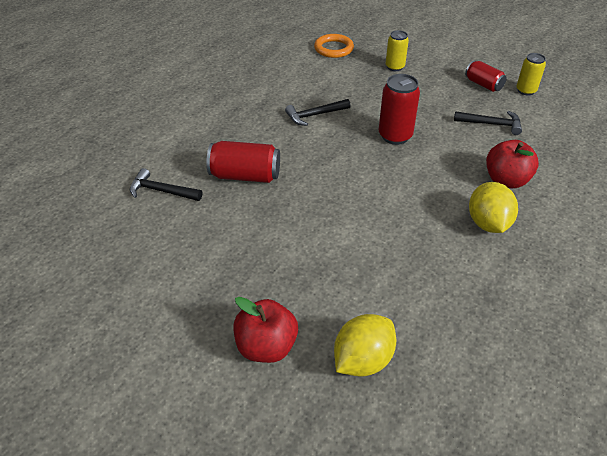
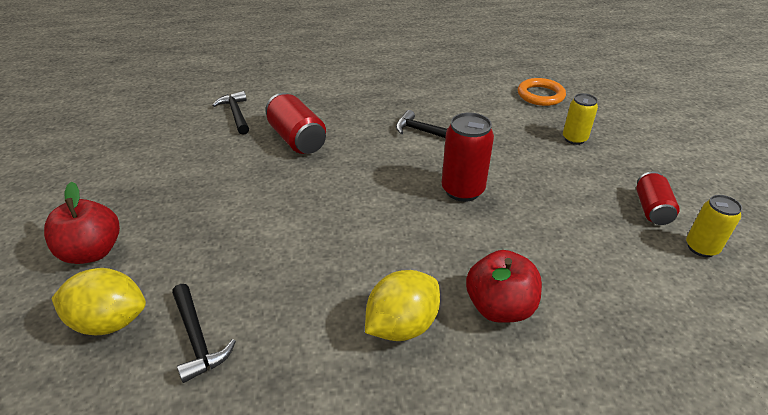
camera: 50 degrees right, 5 degrees down
black hammer [454,111,522,135] -> black hammer moved to [172,284,236,383]

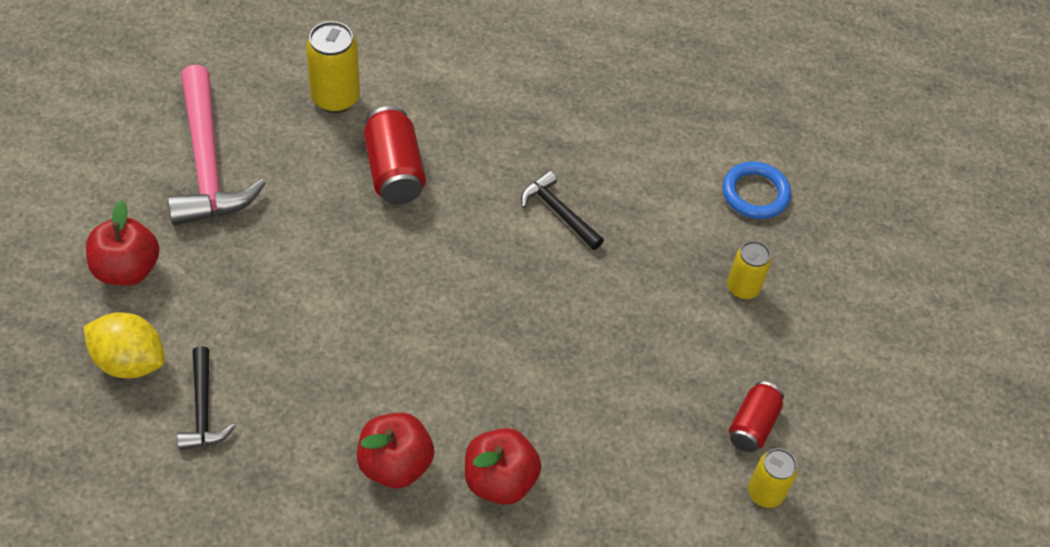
camera: 15 degrees right, 15 degrees up
black hammer [212,91,249,135] -> yellow can [306,21,360,113]
yellow lemon [365,270,440,341] -> red apple [357,413,434,488]
red can [442,112,494,202] -> none
orange ring [518,78,566,106] -> blue ring [723,162,791,219]
none -> pink hammer [168,65,266,225]

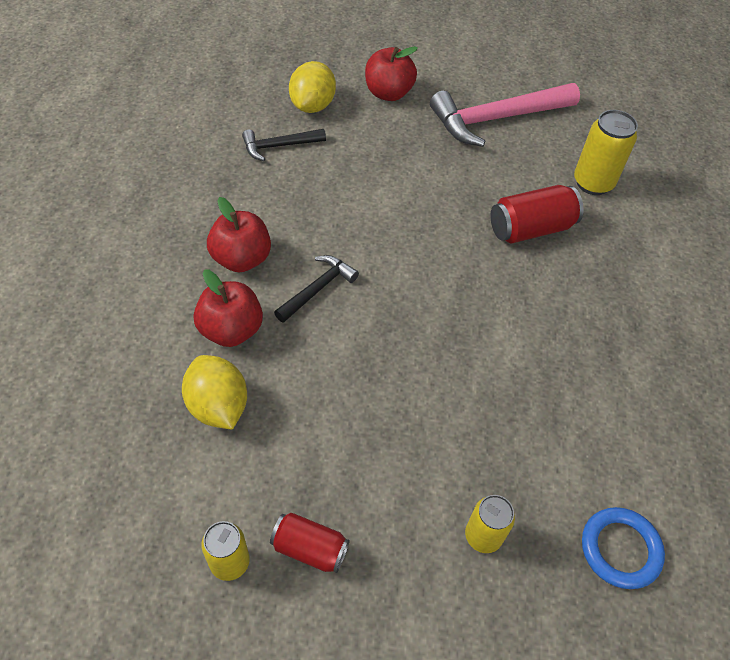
camera: 85 degrees right, 0 degrees up
black hammer [521,171,604,250] -> black hammer moved to [274,255,359,323]
none -> yellow lemon [182,355,247,430]

